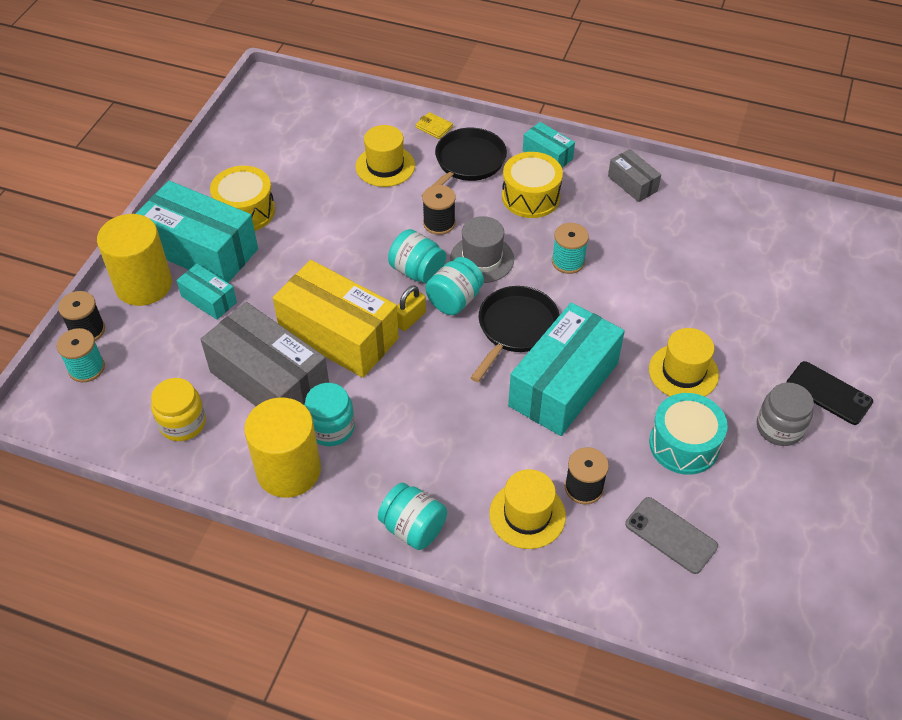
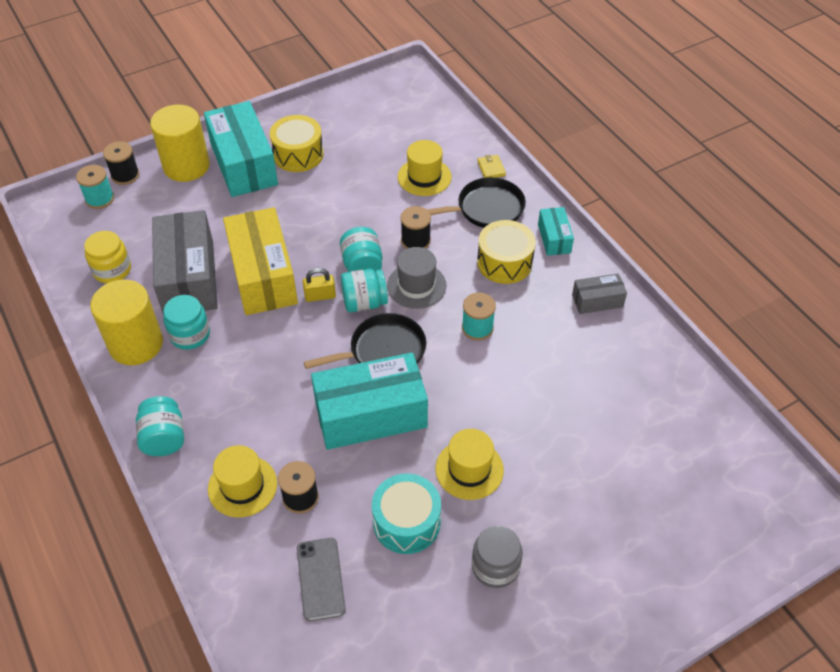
camera: 40 degrees right, 0 degrees up
turquoise box [176,264,237,320] -> none
grey box [608,149,661,202] -> grey box turned 75 degrees clockwise [572,273,627,314]
black phone [786,361,873,425] -> none

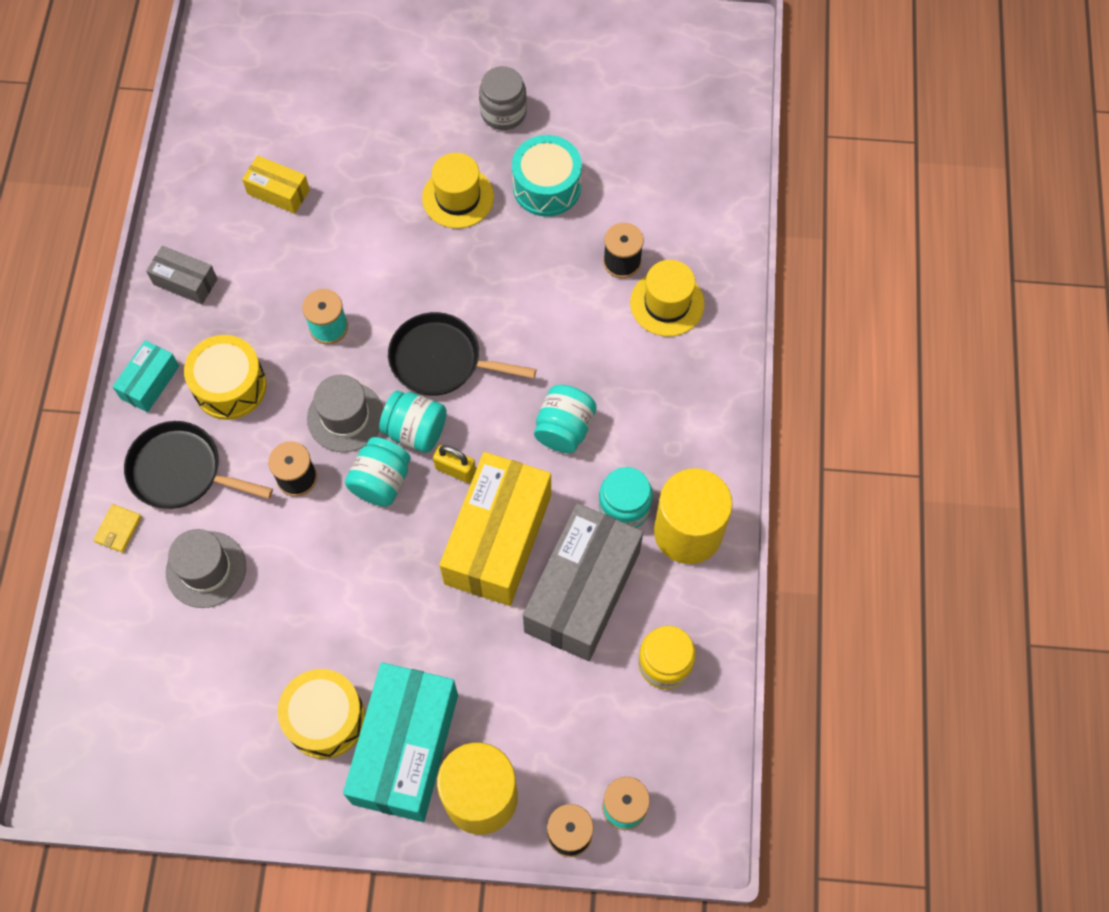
camera: 145 degrees left, 15 degrees up
turquoise jar [136,396,184,456] -> turquoise jar moved to [534,385,597,453]
grey phone [297,538,346,621] -> none
turquoise box [311,352,428,450] -> none
yellow hat [398,140,452,196] -> grey hat [166,529,246,608]
none -> yellow box [242,155,310,214]

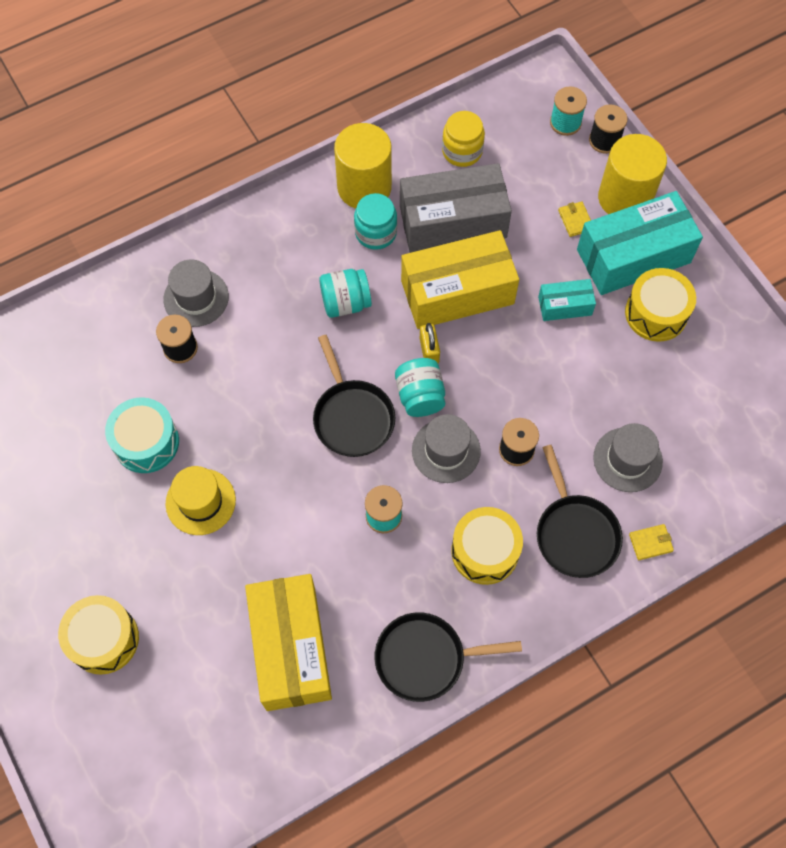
camera: 125 degrees left, 0 degrees up
turquoise box [112,340,179,413] -> turquoise box moved to [538,279,596,321]
grey box [146,245,217,304] -> black pan [375,612,522,702]
yellow box [242,155,310,214] -> yellow box [245,574,332,711], size x2.05
turquoise jar [345,437,411,507] -> none
grey jar [479,66,527,130] -> none
yellow hat [630,260,705,337] -> grey hat [163,259,229,327]
none -> yellow drum [58,595,139,675]
none -> yellow wallet [558,202,591,237]

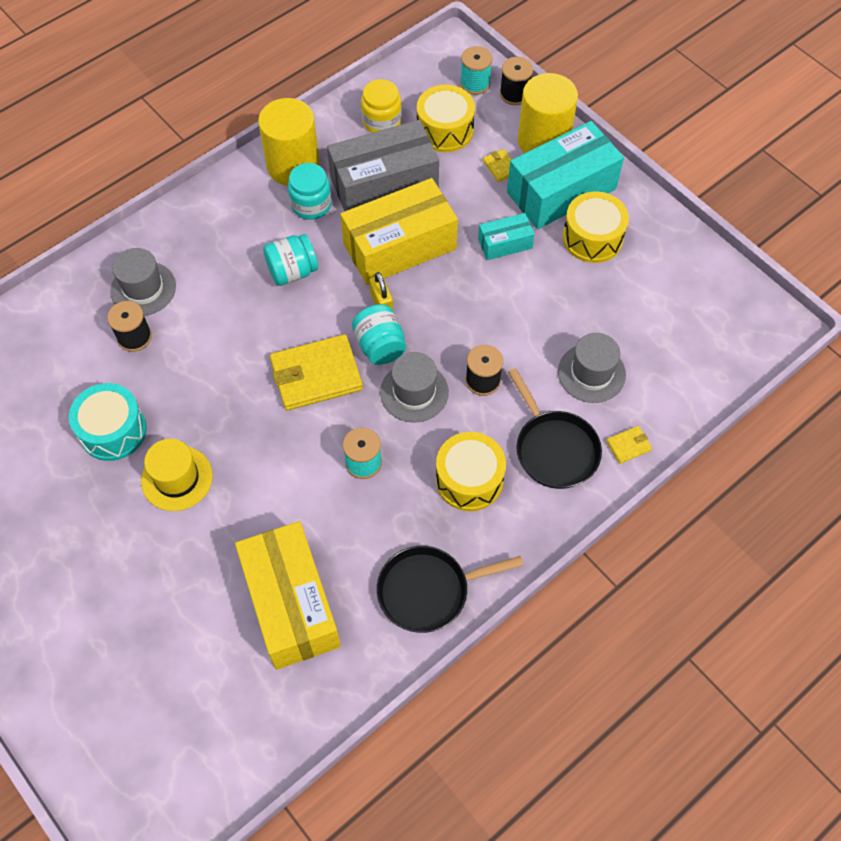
camera: 10 degrees left, 5 degrees down
yellow drum [58,595,139,675] -> yellow drum moved to [417,85,475,152]
black pan [313,335,395,457] -> yellow wallet [270,334,363,411]

